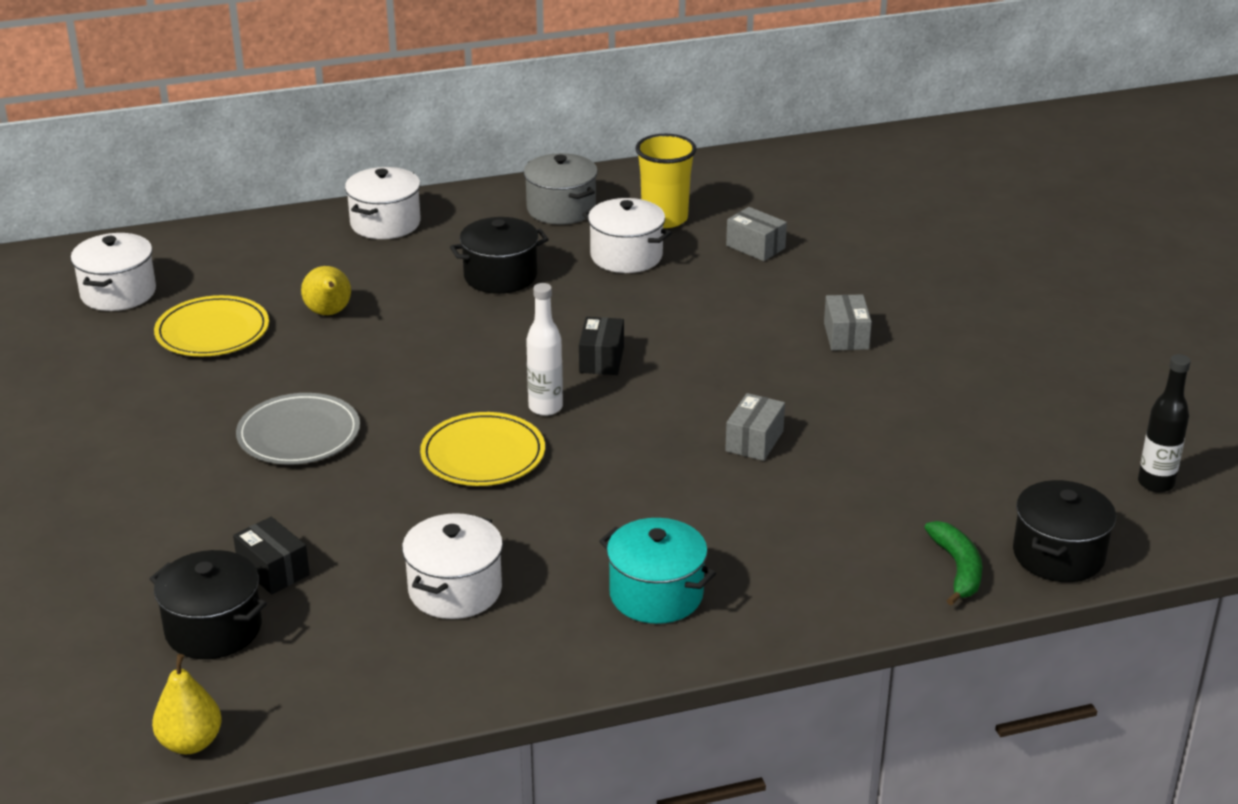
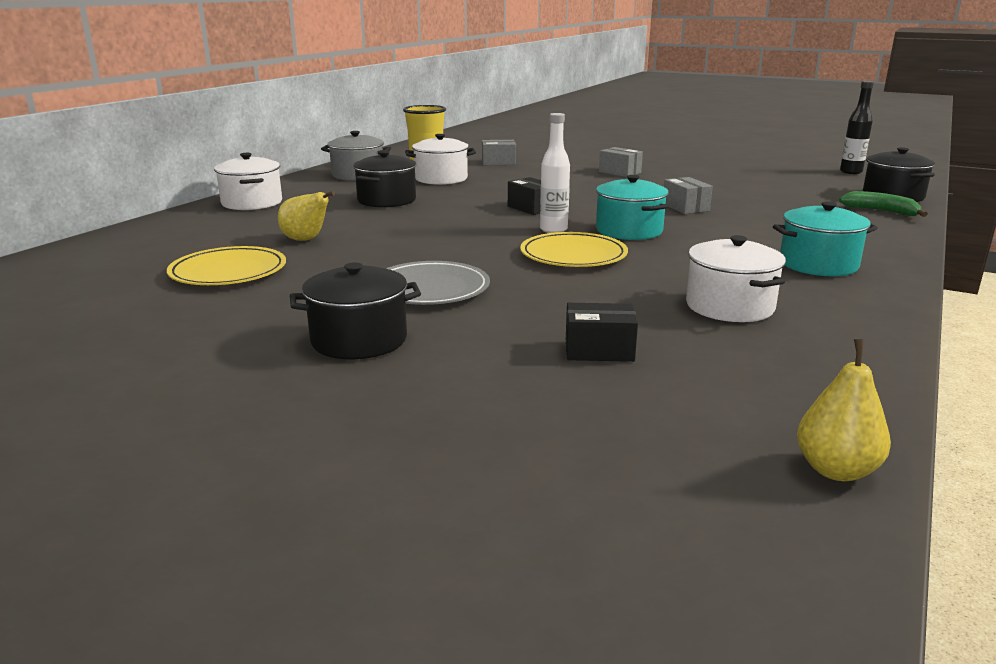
camera: 45 degrees left, 10 degrees down
white pot [71,233,156,311] -> none
black pot [150,550,267,659] -> black pot moved to [290,262,421,359]
none -> turquoise pot [596,175,669,240]

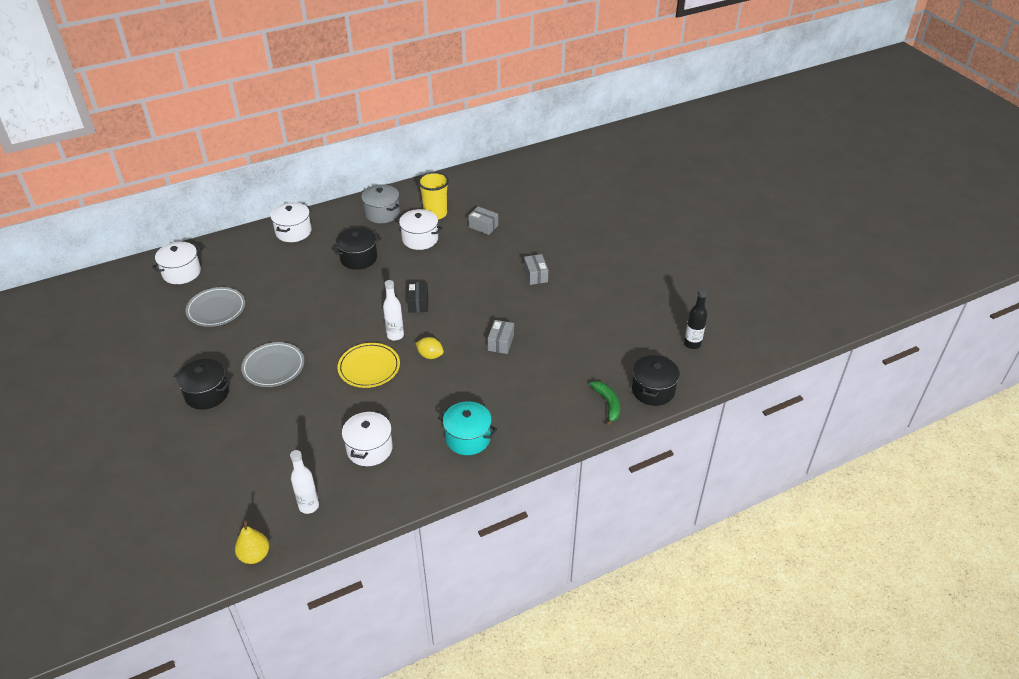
camera: 35 degrees right, 20 degrees up
yellow plate [167,246,286,285] -> grey plate [186,287,245,327]
yellow pear [278,191,335,241] -> none
black box [566,303,638,362] -> none
turquoise pot [596,175,669,240] -> yellow lemon [416,337,444,359]
none -> white pot [152,242,201,284]
none -> white bottle [290,450,319,514]

